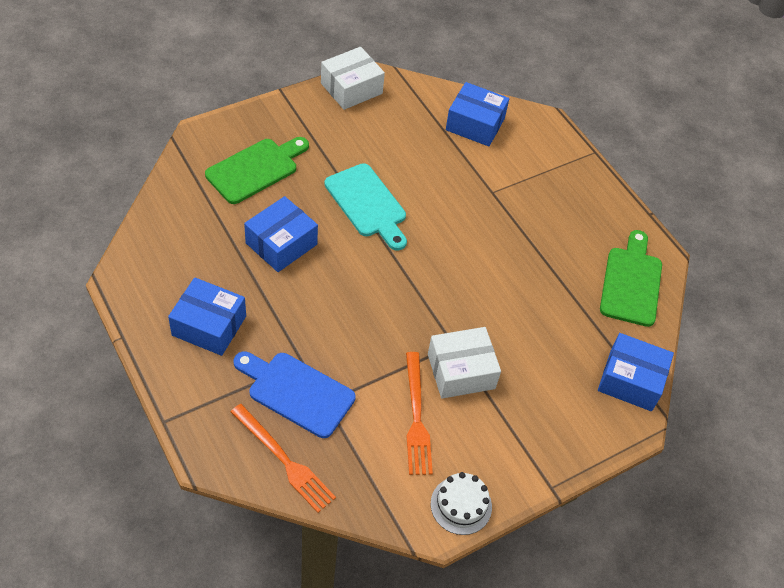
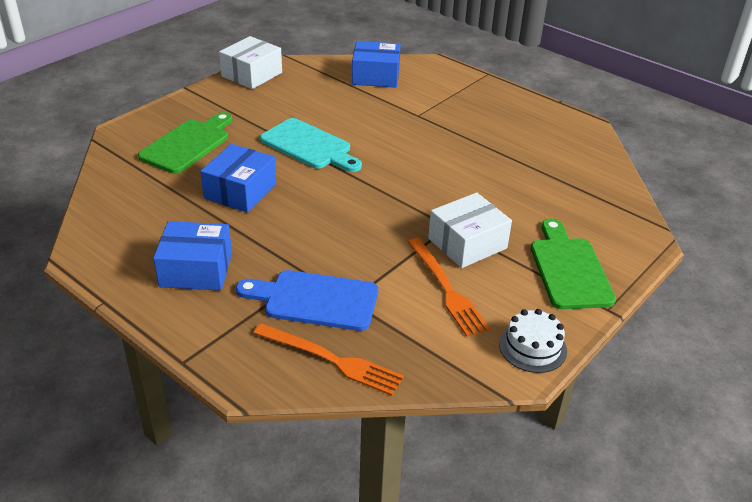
camera: 15 degrees left, 15 degrees down
blue box [598,333,674,411] -> none
green cutting board [600,230,662,327] -> green cutting board moved to [531,219,616,309]

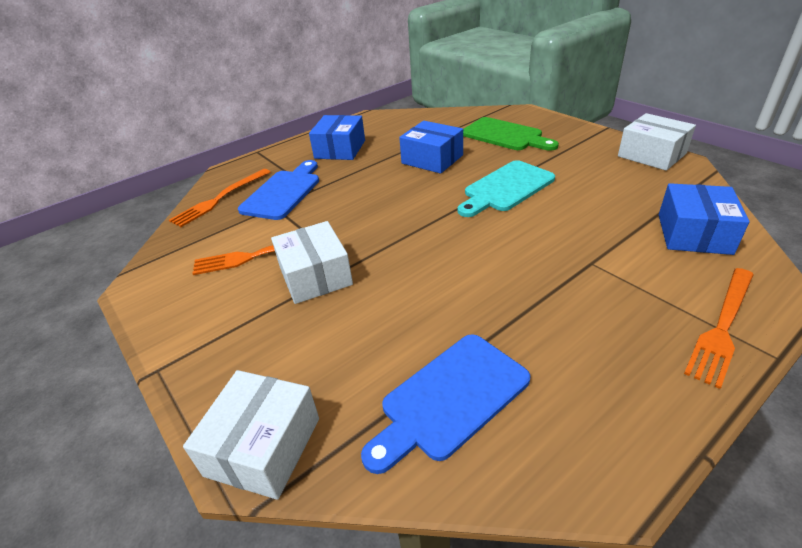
camera: 105 degrees right, 0 degrees up
white cake [499,309,567,373] -> none
green cutting board [531,219,616,309] -> none
none -> white box [183,370,319,500]
none -> blue cutting board [361,334,530,474]
none -> orange fork [684,268,754,389]

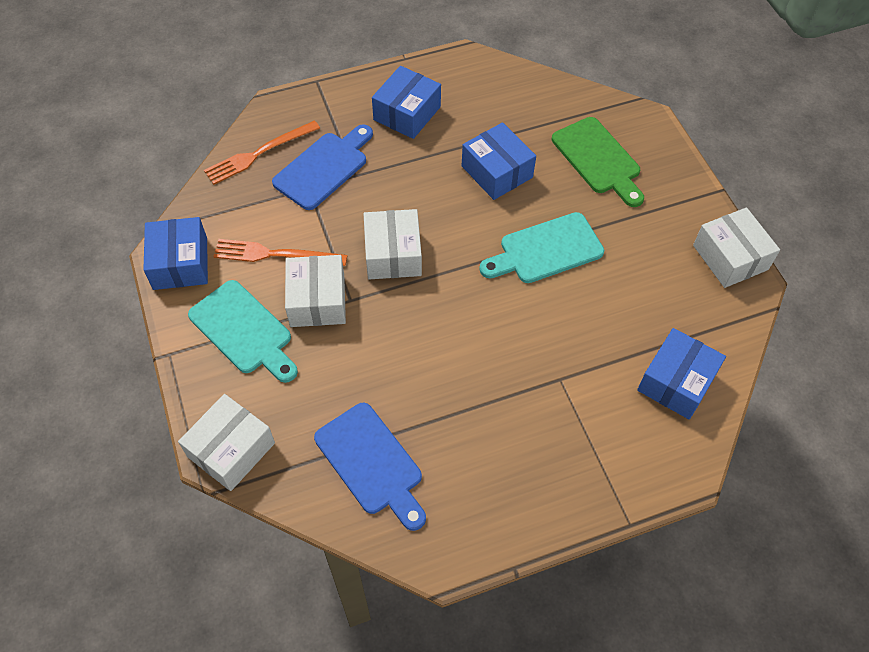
camera: 15 degrees right, 20 degrees up
blue cutting board [361,334,530,474] -> blue cutting board turned 105 degrees counterclockwise [314,403,426,531]
orange fork [684,268,754,389] -> none
none -> blue box [143,217,208,290]
none -> turquoise cutting board [188,280,298,383]
none -> white box [364,209,422,279]

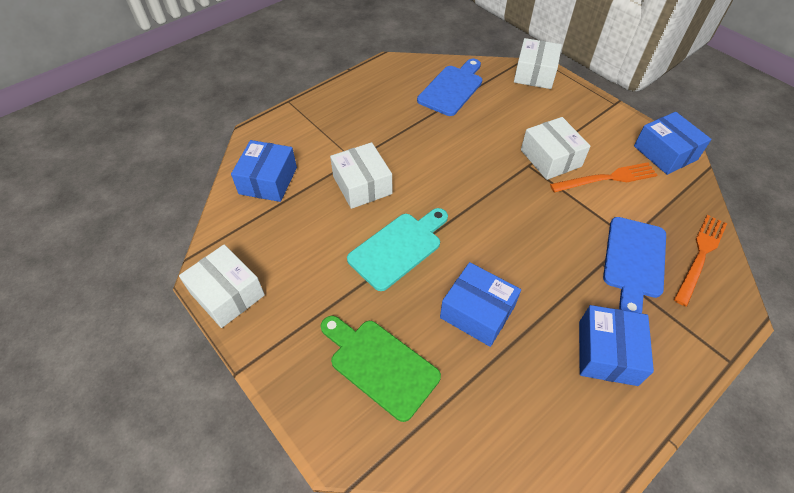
camera: 160 degrees right, 5 degrees down
turquoise cutting board [188,280,298,383] -> none
blue cutting board [314,403,426,531] -> blue cutting board turned 90 degrees clockwise [417,59,482,116]
white box [364,209,422,279] -> white box moved to [330,142,392,209]

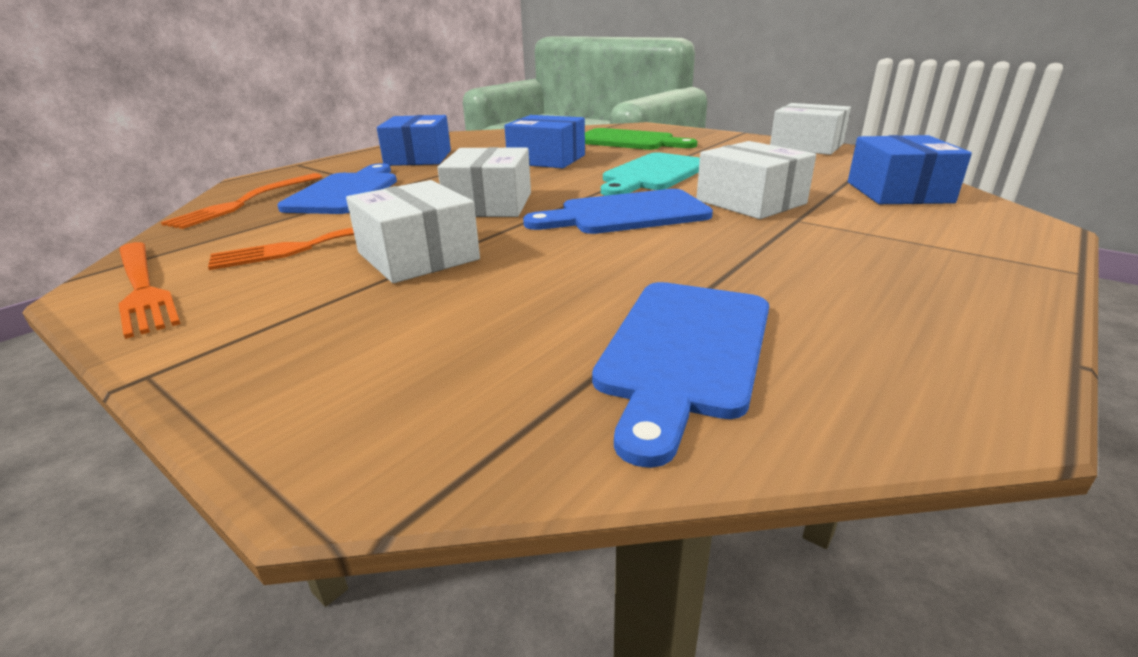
camera: 170 degrees right, 25 degrees down
white box [514,38,562,89] -> white box moved to [437,147,531,217]
blue box [634,112,711,175] -> orange fork [118,242,181,339]
none -> blue cutting board [523,189,713,234]

